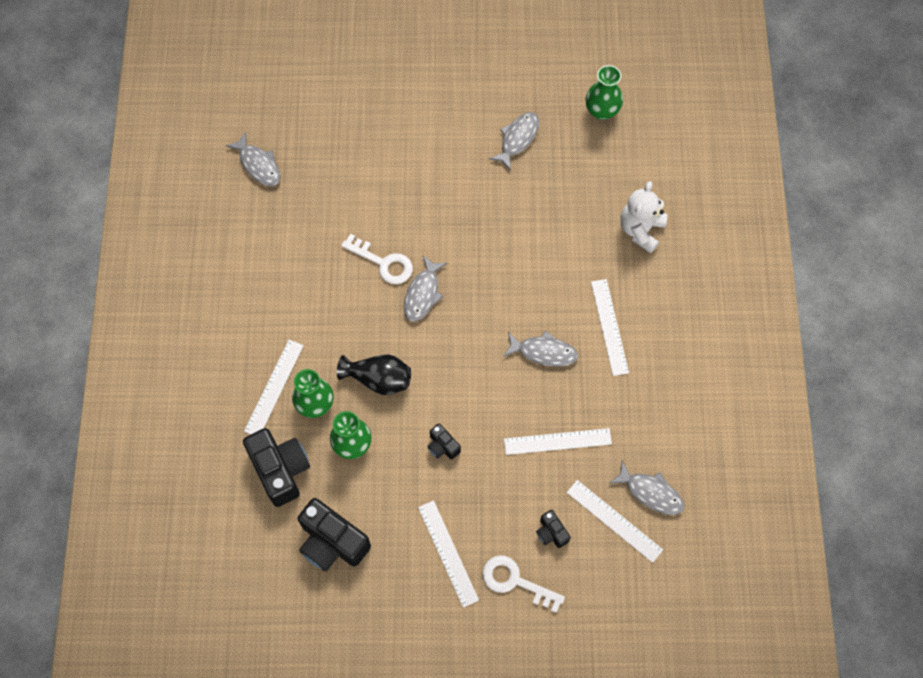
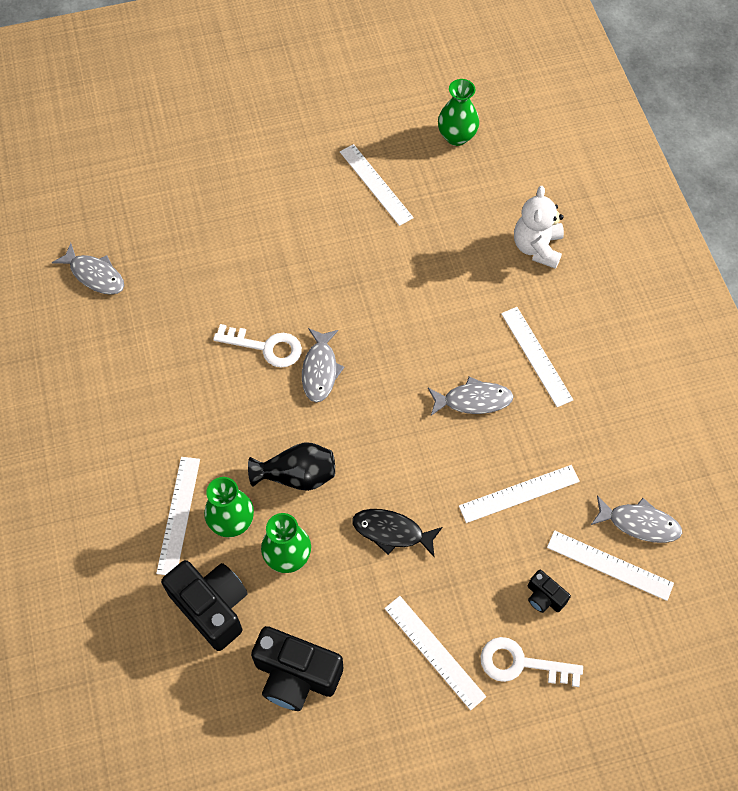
camera: 15 degrees left, 5 degrees down
black camera [427,424,461,460] -> black fish [352,509,443,557]
grey fish [489,112,539,171] -> white ruler [340,144,414,226]

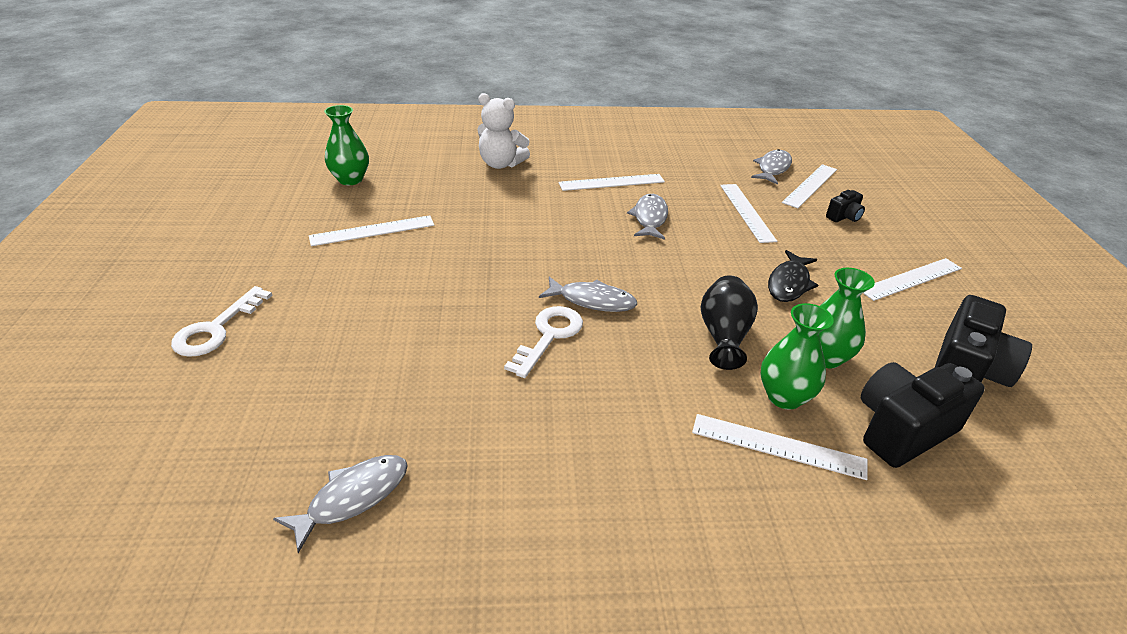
camera: 80 degrees left, 25 degrees down
white key [480,637,583,687] -> white key moved to [171,286,273,357]

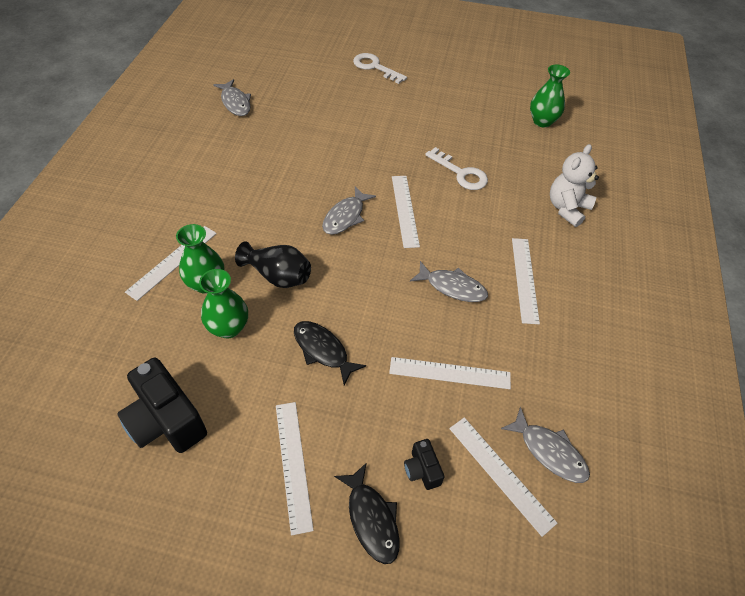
camera: 105 degrees right, 15 degrees up
white ruler [309,216,434,246] -> white ruler moved to [392,176,420,248]
white key [504,306,583,378] -> white key moved to [425,147,488,190]
black camera [861,362,985,468] -> none
none -> black fish [334,462,400,564]

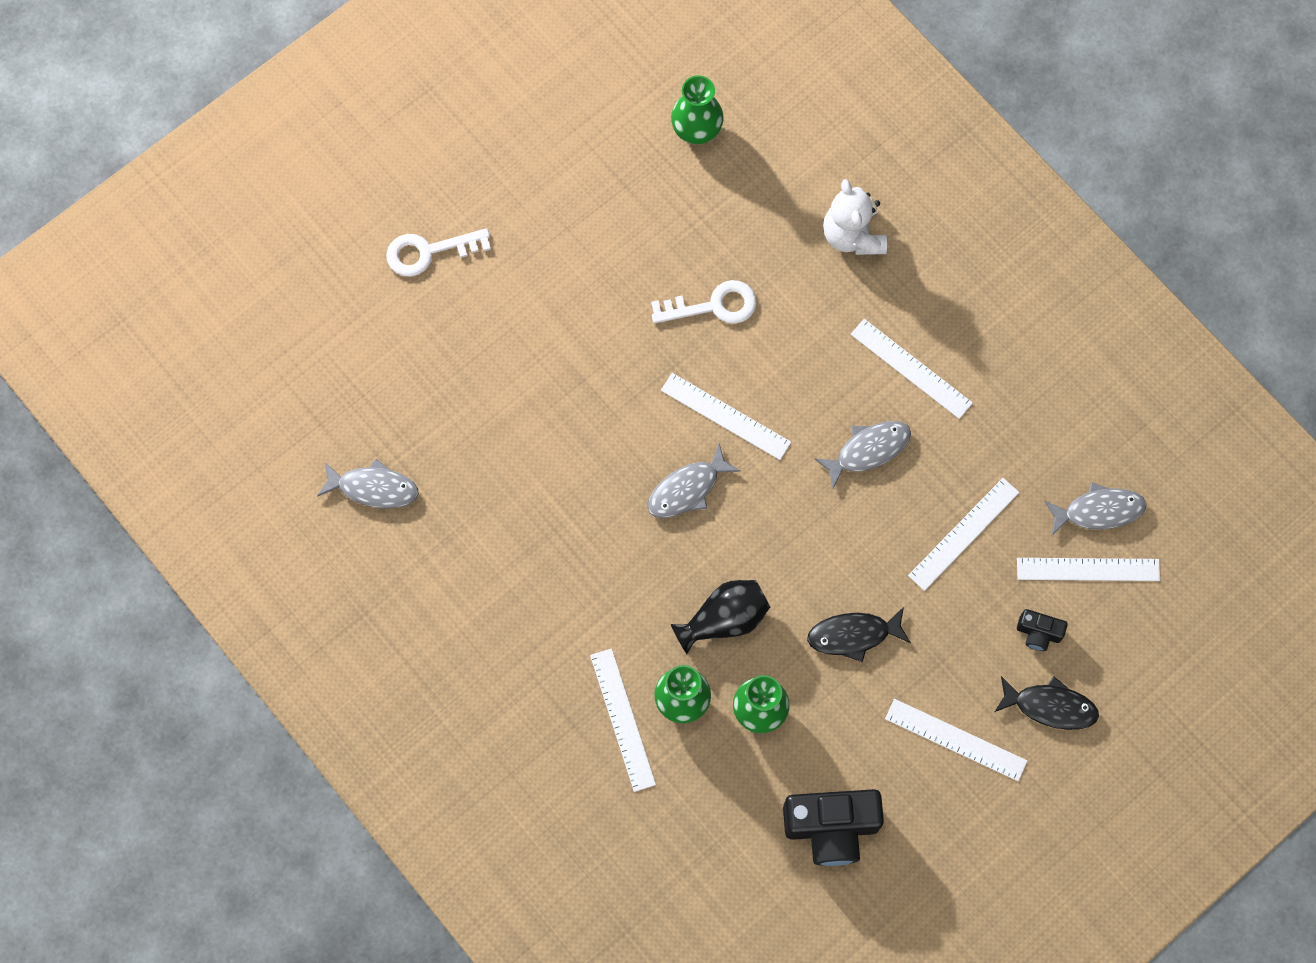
camera: 50 degrees left, 20 degrees up
grey fish [322,186,376,235] -> grey fish turned 75 degrees clockwise [647,444,740,518]

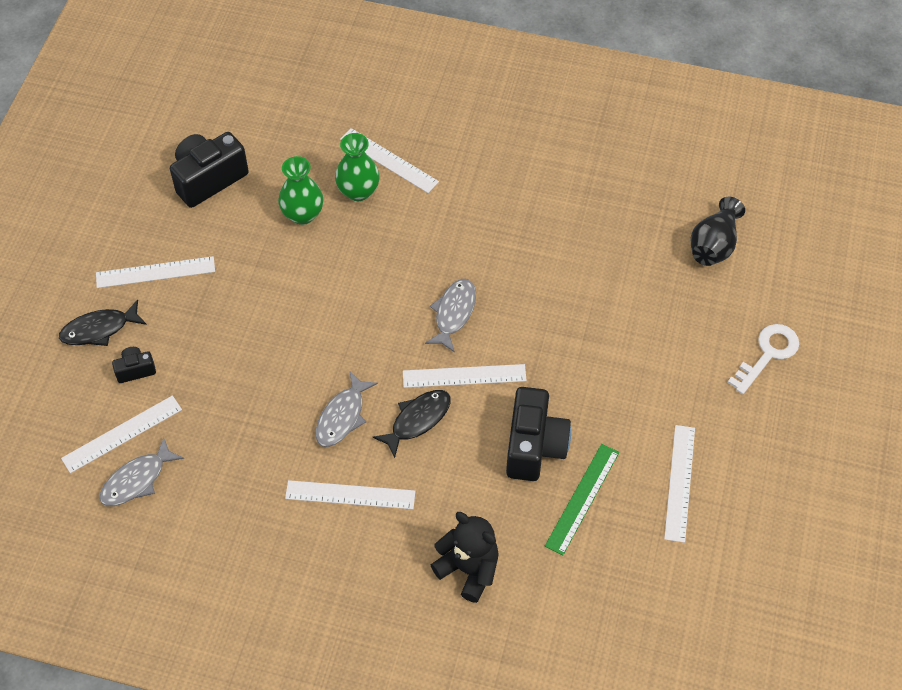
camera: 145 degrees right, 15 degrees down
grey fish [317,459,419,509] -> none
white key [651,280,757,324] -> black camera [506,387,571,481]
green vase [671,75,724,144] -> none
black vase [671,580,770,654] -> black vase moved to [691,197,745,266]
black fish [807,607,911,662] -> black fish moved to [372,390,451,458]
white teddy bear [823,179,887,255] -> black teddy bear [430,512,499,603]
white ruler [908,478,1019,591] -> white ruler moved to [664,425,695,543]
none -> green ruler [545,444,619,556]

